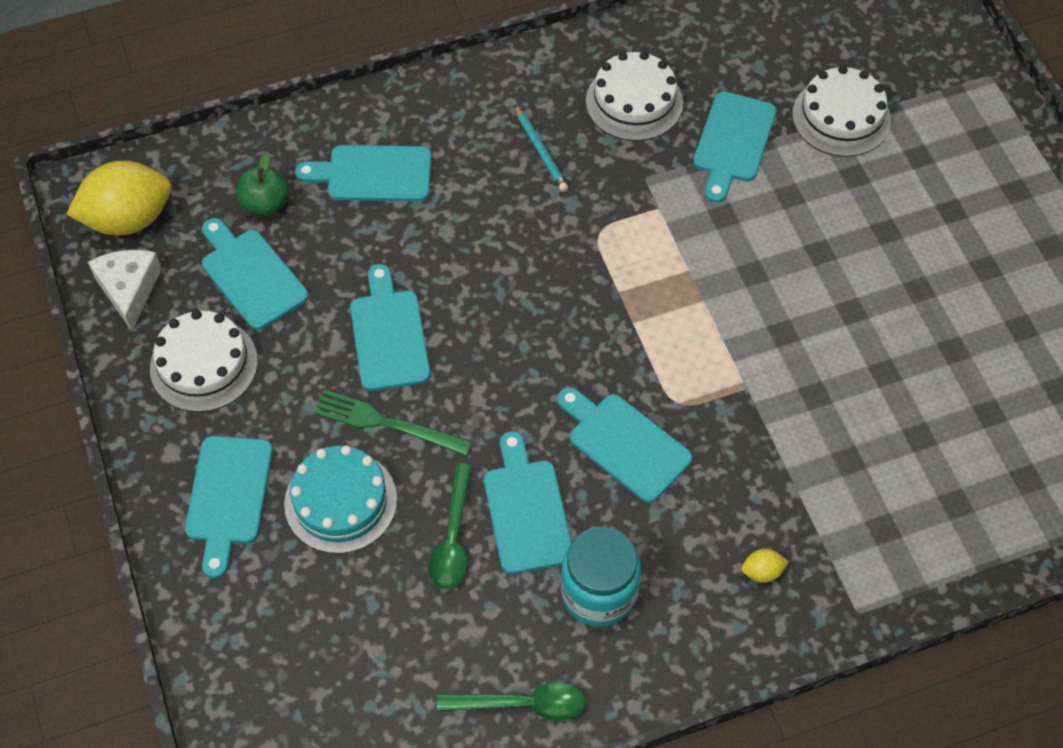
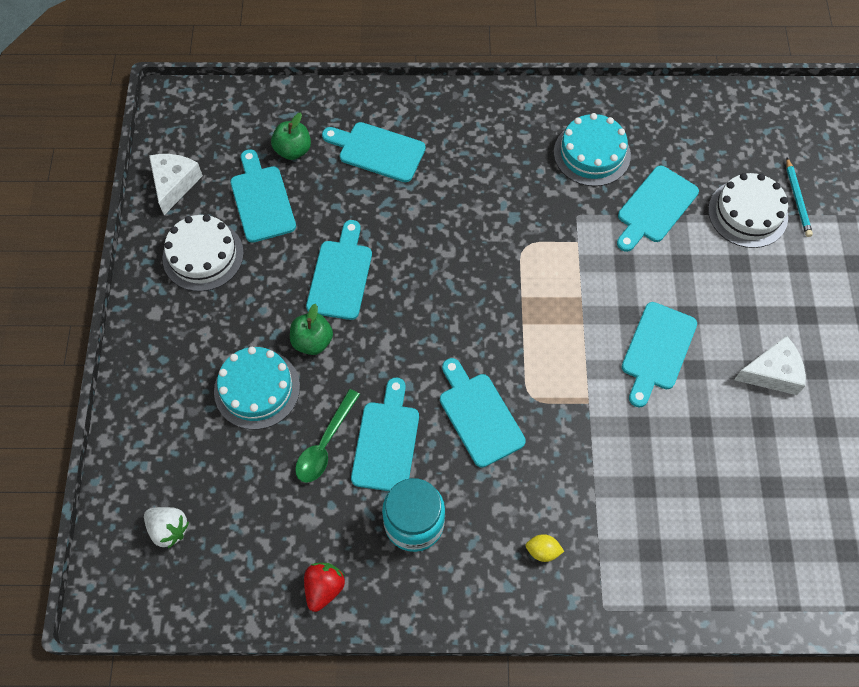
camera: 20 degrees right, 5 degrees up
yellow lemon [67,161,172,236] -> none
turquoise cutting board [185,436,273,579] -> turquoise cutting board moved to [622,302,697,407]
green fork [313,390,472,456] -> green apple [290,304,333,355]
green spoon [437,682,586,721] -> red strawberry [304,563,345,612]
turquoise pencil [514,104,568,192] -> turquoise pencil moved to [786,158,813,237]
white cake [586,51,683,141] -> turquoise cake [554,113,631,186]
none -> white strawberry [144,507,189,549]
none -> white cheese [734,336,806,395]

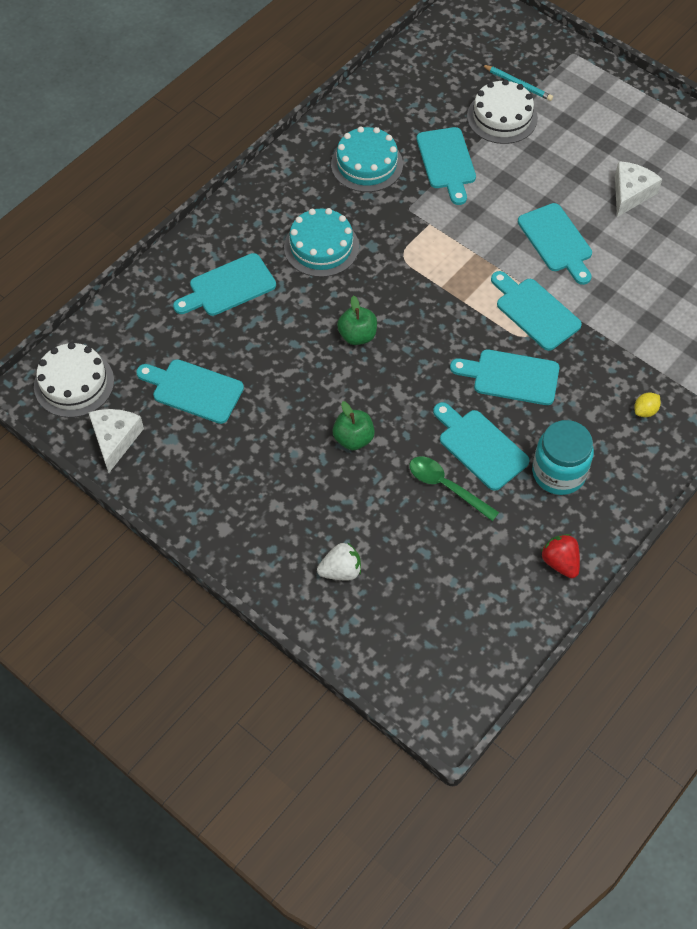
camera: 50 degrees left, 5 degrees down
white strawberry [144,507,189,549] -> white strawberry moved to [317,542,361,581]
white cheese [149,154,203,215] -> white cheese turned 45 degrees clockwise [88,409,144,473]
white cake [162,214,244,291] -> white cake moved to [34,342,114,418]
turquoise cake [214,347,300,430] -> turquoise cake moved to [284,208,359,277]
green apple [271,113,311,160] -> green apple moved to [337,296,377,345]
green spoon [295,389,360,483] -> green spoon turned 150 degrees clockwise [410,457,499,521]
turquoise cutting board [306,220,372,320] -> turquoise cutting board moved to [491,271,582,351]

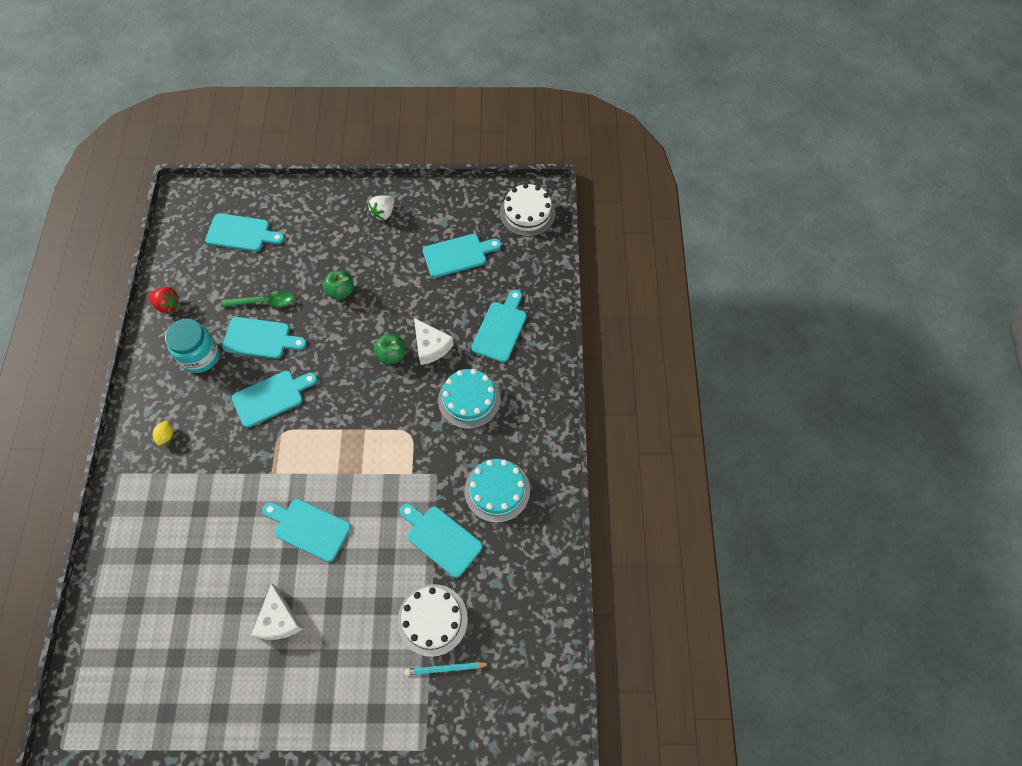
camera: 140 degrees right, 5 degrees up
white cheese [88,409,144,473] -> white cheese moved to [414,318,454,365]
white strawberry [317,542,361,581] -> white strawberry moved to [369,195,394,220]
turquoise cutting board [491,271,582,351] -> turquoise cutting board moved to [205,213,285,252]

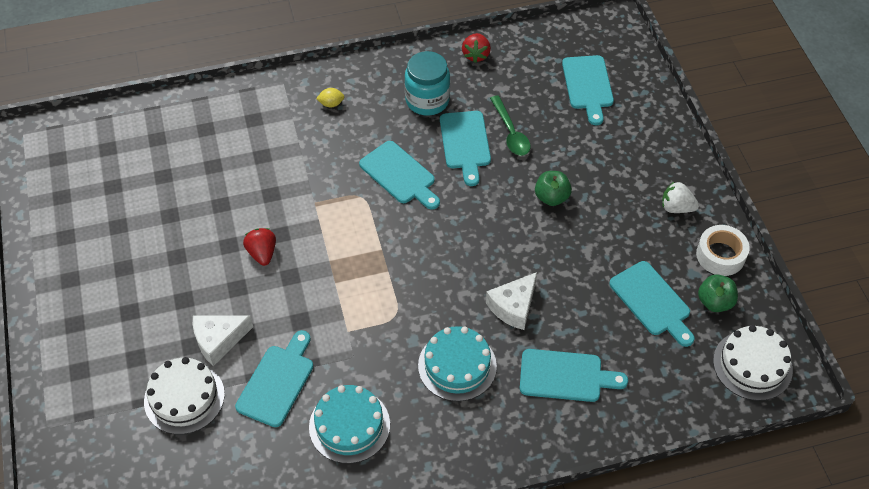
camera: 75 degrees right, 10 degrees down
white cheese [251,583,302,640] -> white cheese moved to [193,316,253,366]
turquoise cutting board [262,499,351,562] -> red strawberry [243,228,276,266]
green apple [374,334,405,365] -> green apple moved to [698,274,738,312]
turquoise pencil [405,662,490,676] -> none
none -> white tape [696,225,750,276]

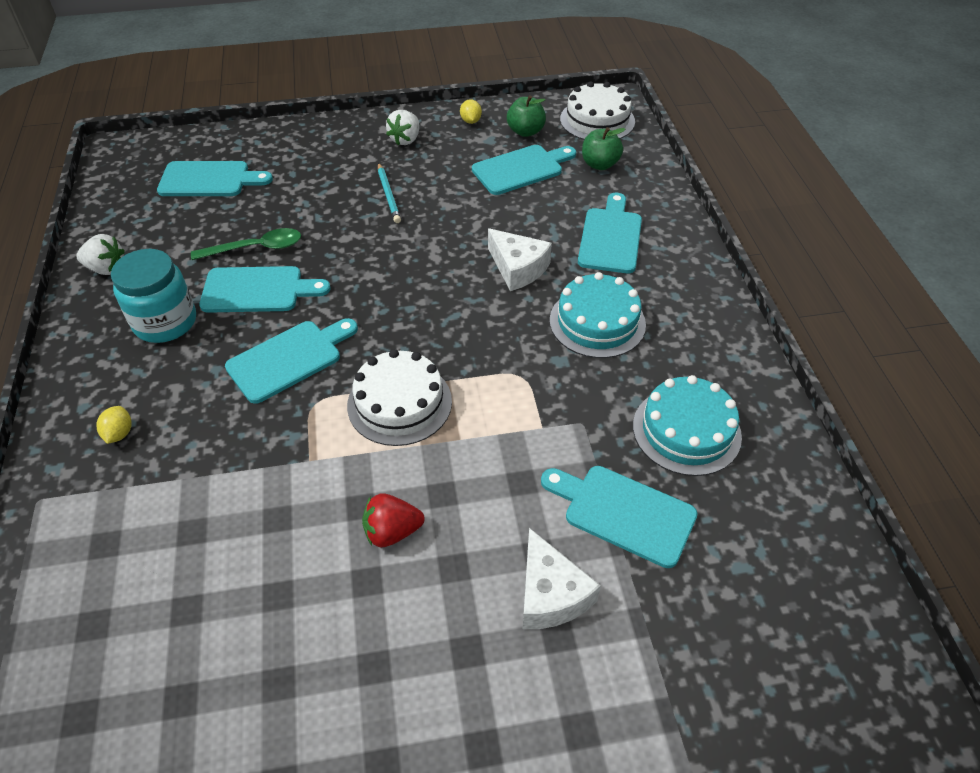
camera: 85 degrees left, 5 degrees down
white cake [144,357,225,434] -> white cake moved to [347,349,452,446]
red strawberry [462,33,491,63] -> white strawberry [76,234,125,275]
green apple [535,171,572,206] -> green apple moved to [582,127,625,170]
white tape [696,225,750,276] -> yellow lemon [460,99,482,124]
none -> turquoise pencil [378,163,401,223]

